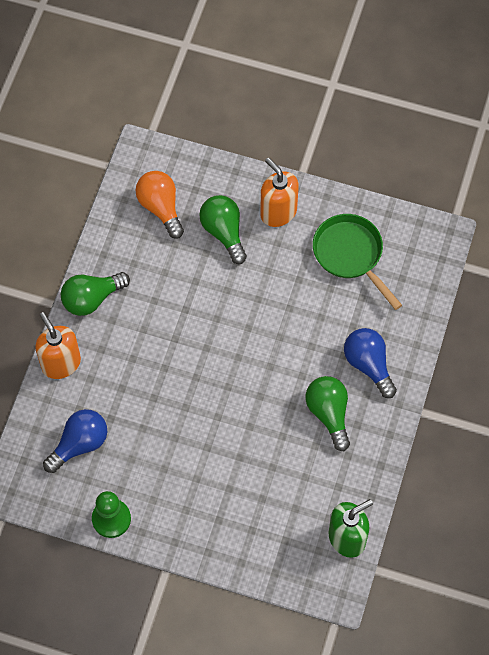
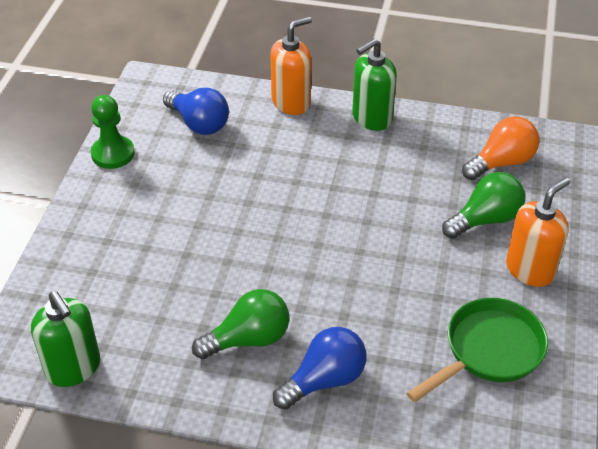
camera: 85 degrees right, 20 degrees down
green light bulb [61,272,130,316] -> green soap dispenser [352,39,397,131]

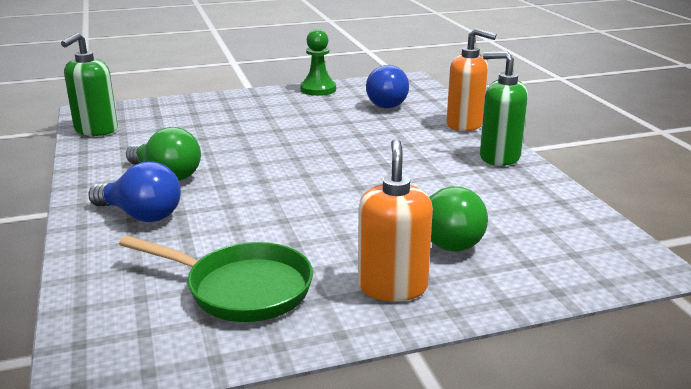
camera: 60 degrees right, 20 degrees down
orange light bulb [462,116,539,180] -> none
orange soap dispenser [506,178,570,287] -> orange soap dispenser turned 105 degrees counterclockwise [358,139,433,301]

